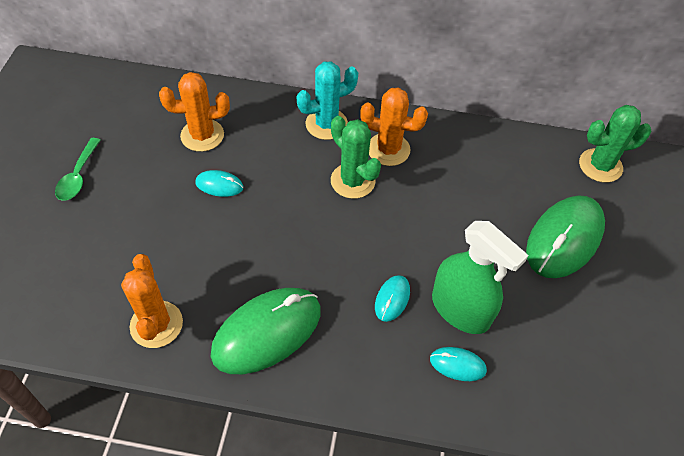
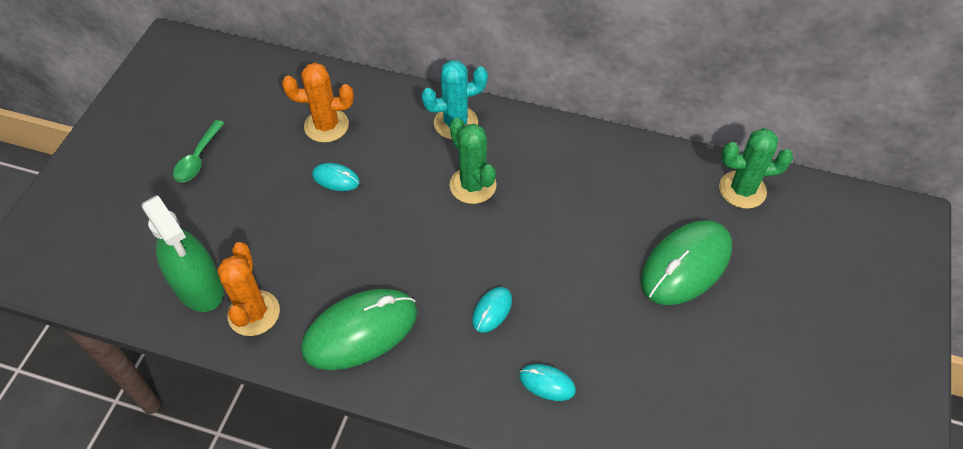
camera: 10 degrees right, 0 degrees up
orange cactus [360,88,428,166] -> none
green spray bottle [432,221,529,334] -> green spray bottle moved to [141,195,224,312]

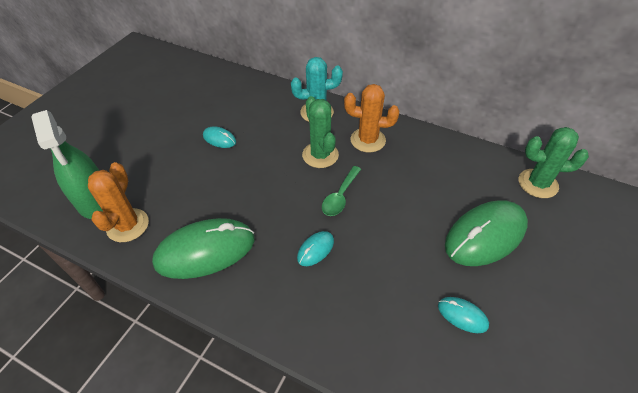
camera: 10 degrees right, 5 degrees down
green spoon [173,120,224,182] -> green spoon moved to [322,166,361,216]
orange cactus [282,63,354,143] -> orange cactus moved to [344,84,399,152]
turquoise mouse [519,364,576,401] -> turquoise mouse moved to [438,297,489,333]

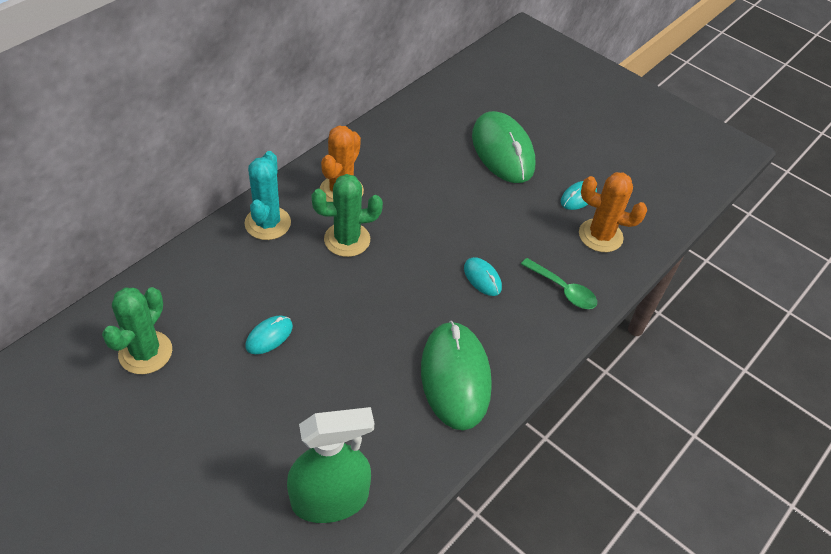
camera: 80 degrees left, 0 degrees up
orange cactus [88,162,149,242] -> orange cactus moved to [579,172,647,252]
green spoon [322,166,361,216] -> green spoon moved to [521,258,597,309]
green cactus [519,127,589,198] -> green cactus moved to [102,287,172,374]

